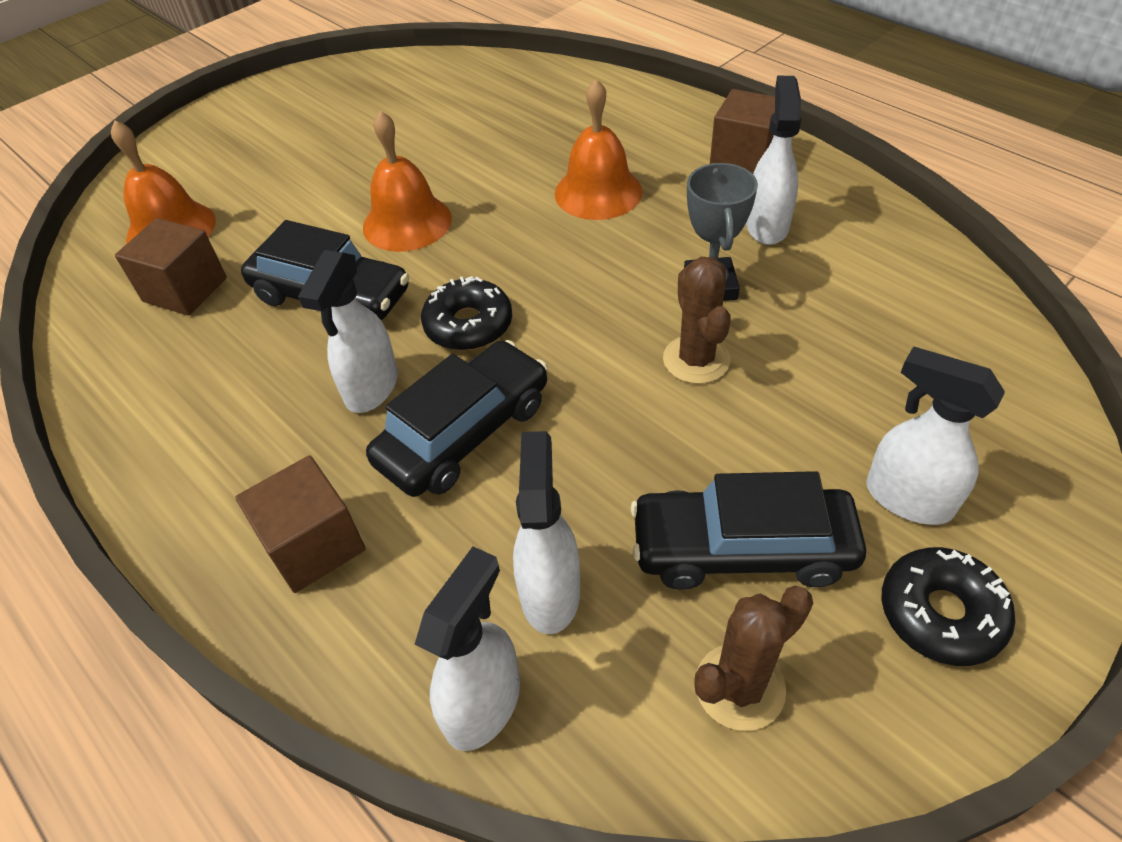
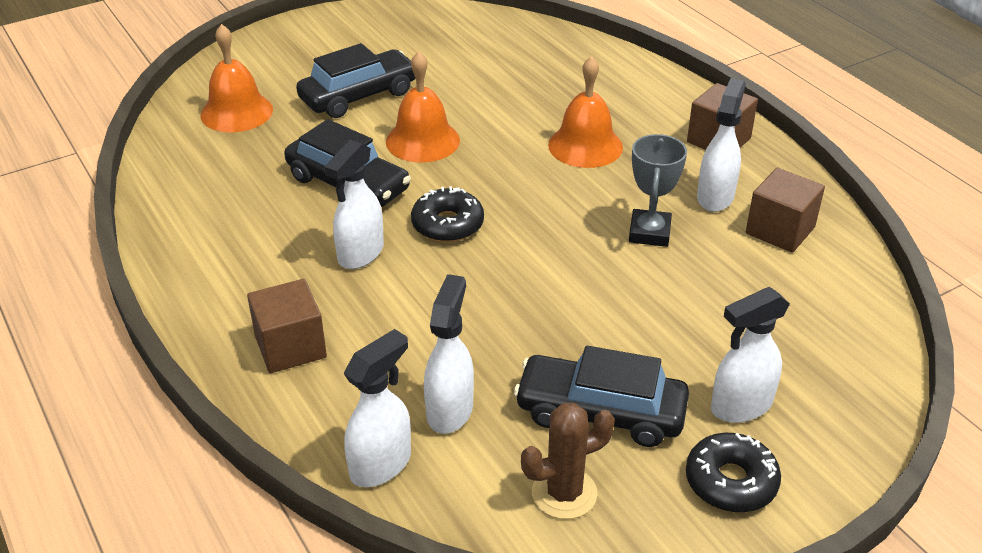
camera: 10 degrees right, 10 degrees down
brown cube [115,218,227,316] -> brown cube moved to [746,168,825,253]
black car [366,340,548,497] -> black car moved to [296,43,415,118]
brown cactus [663,257,731,384] -> none
white spray bottle [866,346,1005,525] -> white spray bottle turned 75 degrees counterclockwise [711,287,790,423]

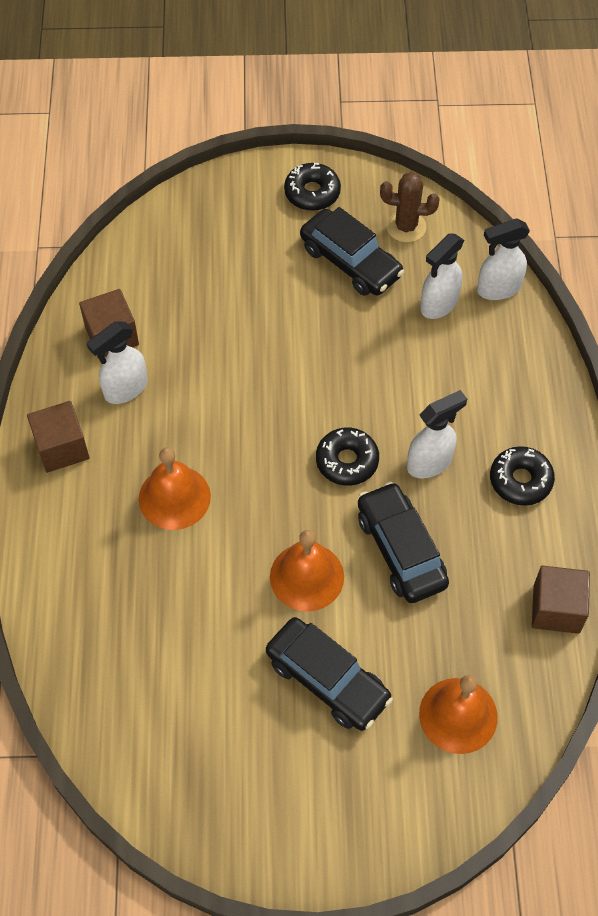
camera: 150 degrees left, 20 degrees up
brown cube [247,279,327,373] -> brown cube moved to [532,566,590,634]
black car [296,43,415,118] -> black car turned 135 degrees counterclockwise [266,617,393,731]
grey trophy [629,134,687,247] -> none
white spray bottle [711,287,790,423] -> none
none -> black donut [490,446,555,506]

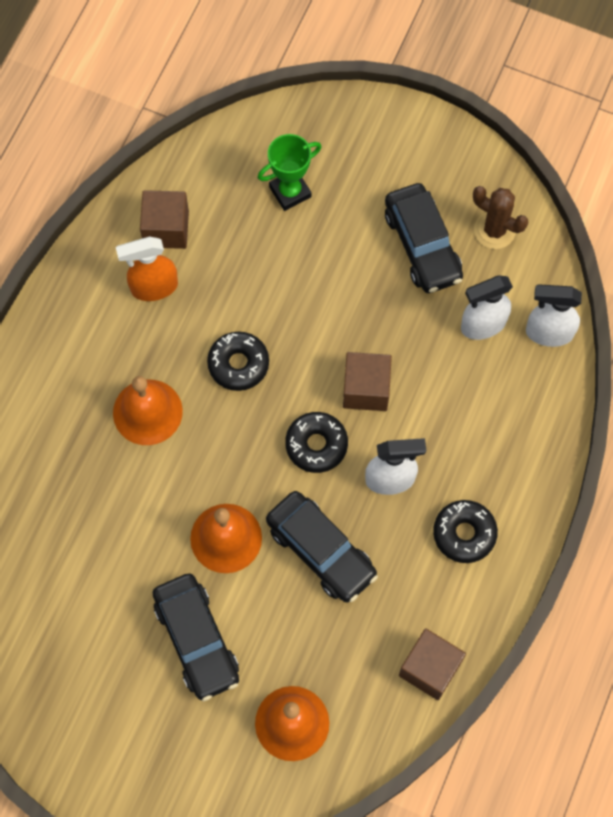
camera: 25 degrees right, 10 degrees up
brown cube [27,401,89,473] -> brown cube moved to [343,352,392,411]
white spray bottle [87,321,147,404] -> orange spray bottle [116,237,178,301]
black donut [284,163,341,211] -> black donut moved to [207,332,269,391]
black car [358,482,449,603] -> black car turned 135 degrees clockwise [266,491,378,602]
none -> green trophy [258,134,321,211]

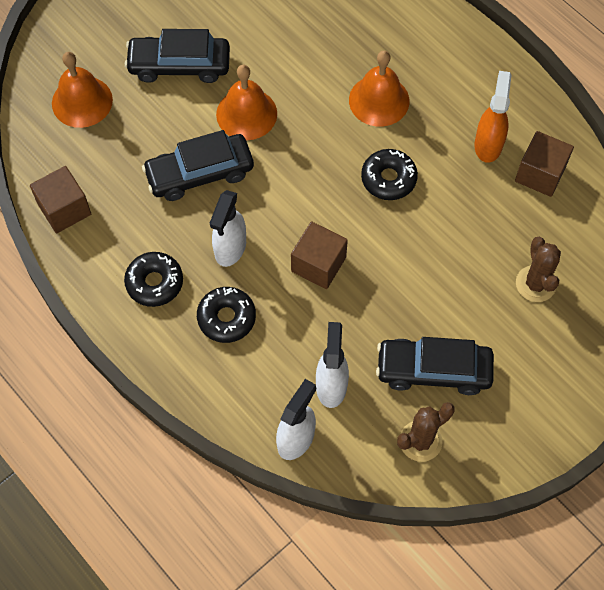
camera: 115 degrees right, 5 degrees down
green trophy [258,134,321,211] -> brown cactus [516,237,561,302]
black donut [285,412,348,473] -> black donut moved to [197,287,256,343]

